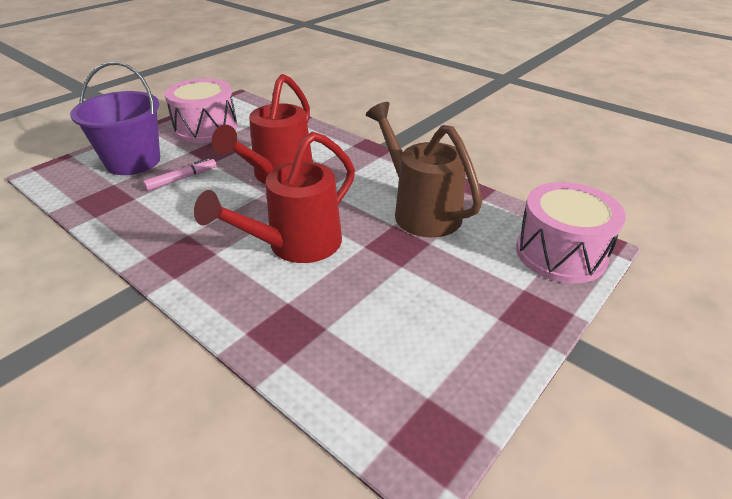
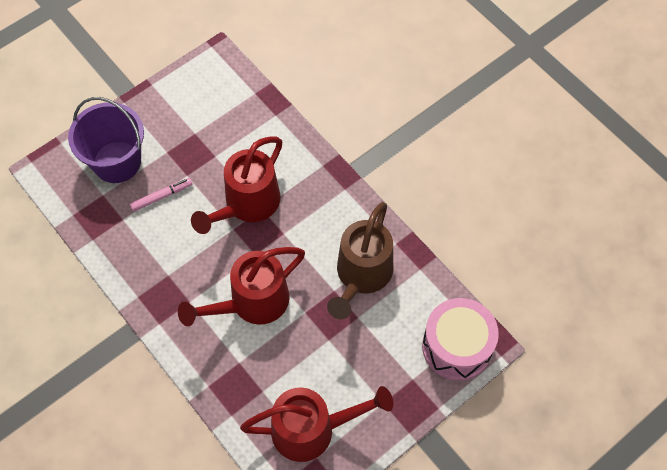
camera: 10 degrees right, 25 degrees up
pink drum [164,78,238,143] -> none
brown watering can [366,102,482,238] -> brown watering can turned 135 degrees counterclockwise [327,202,393,319]
none -> red watering can [240,386,393,462]

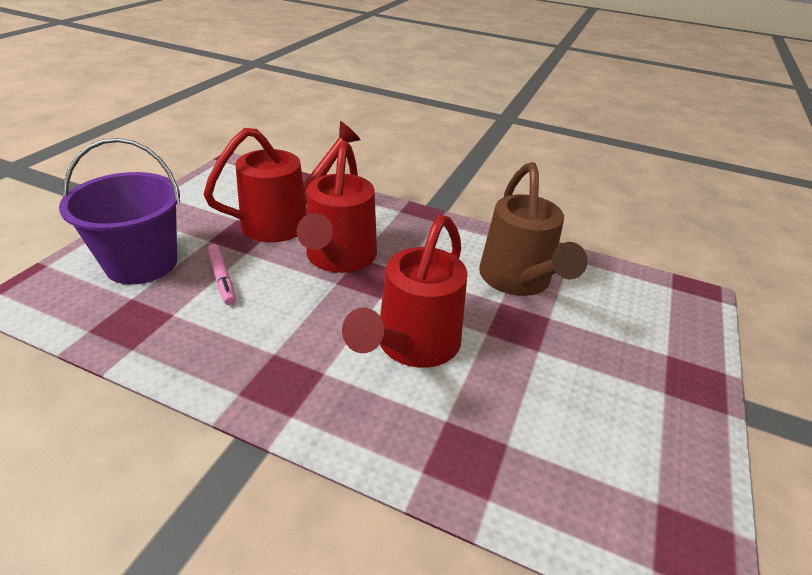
camera: 30 degrees left, 25 degrees down
pink marker [130,178,193,212] -> pink marker turned 120 degrees clockwise [207,244,236,305]
red watering can [240,386,393,462] -> red watering can moved to [203,121,360,242]
pink drum [422,298,499,381] -> none

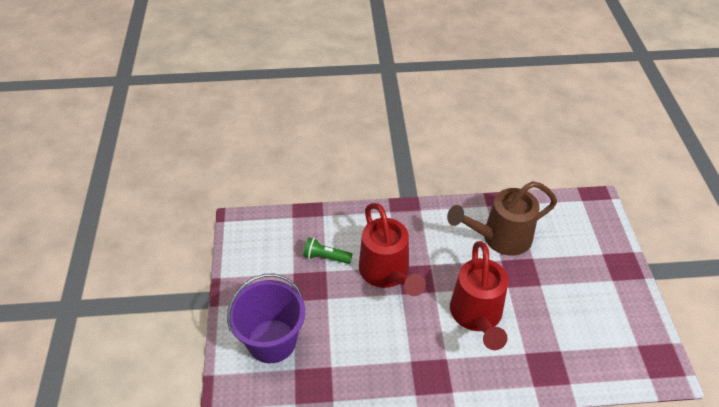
camera: 25 degrees left, 10 degrees up
red watering can [203,121,360,242] -> green flashlight [303,237,352,264]
pink marker [207,244,236,305] -> none
brown watering can [479,162,588,296] -> brown watering can turned 105 degrees clockwise [447,181,557,256]

